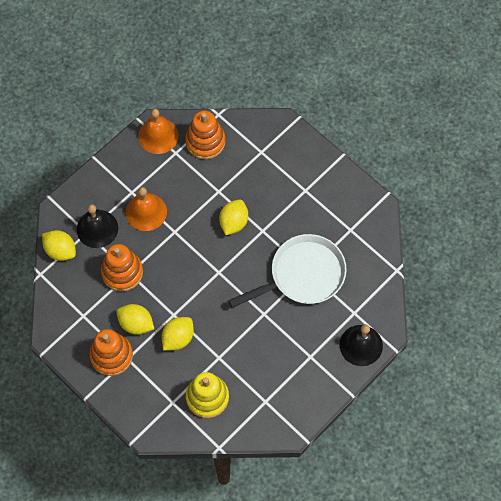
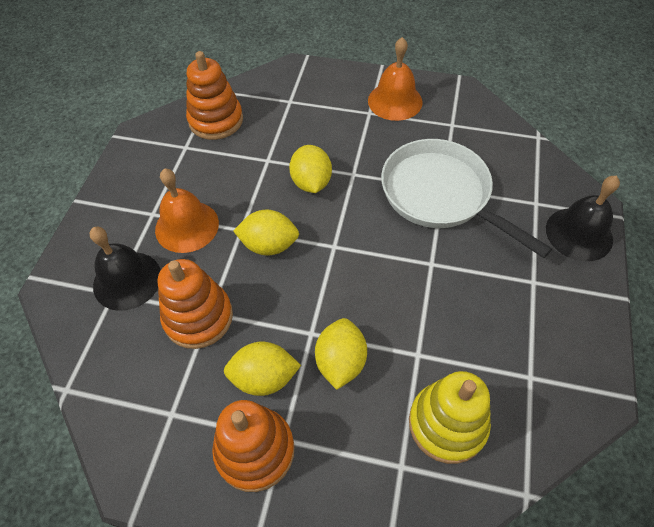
camera: 30 degrees left, 10 degrees down
yellow lemon [42,230,76,261] -> yellow lemon moved to [233,210,299,255]
orange bell [138,109,179,154] -> orange bell moved to [368,37,422,121]
white pan [229,234,347,308] -> white pan turned 75 degrees counterclockwise [381,139,552,258]

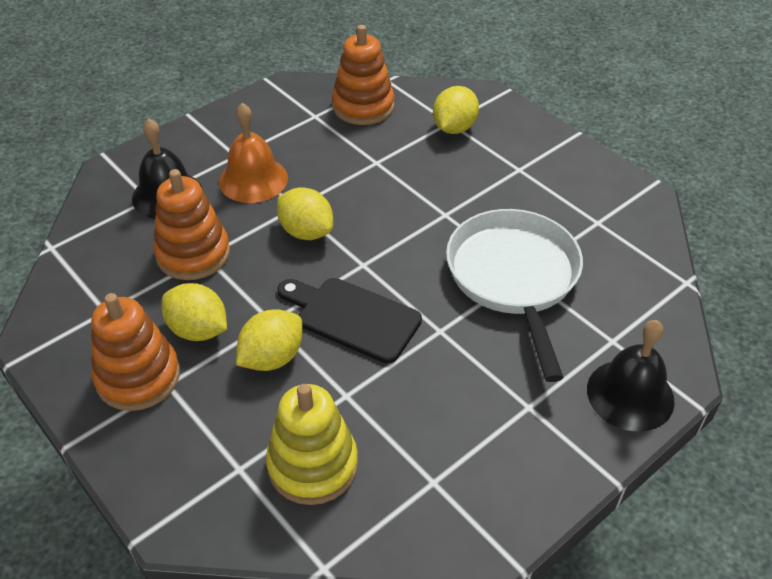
camera: 35 degrees right, 10 degrees down
yellow lemon [289,145,332,193] -> yellow lemon moved to [433,86,479,134]
orange bell [368,37,422,121] -> none
none -> black cutting board [278,278,422,363]

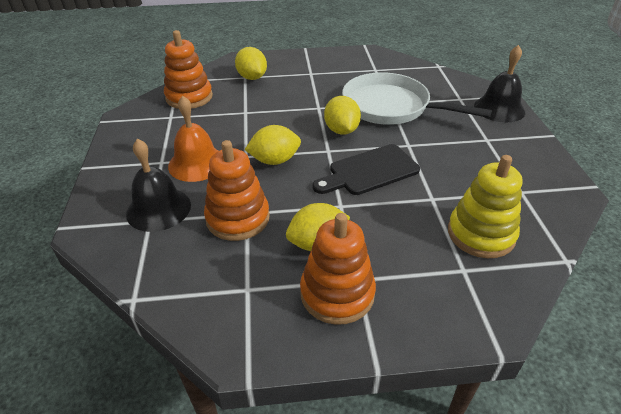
camera: 55 degrees left, 5 degrees down
yellow lemon [236,309,303,371] -> yellow lemon moved to [324,96,361,135]

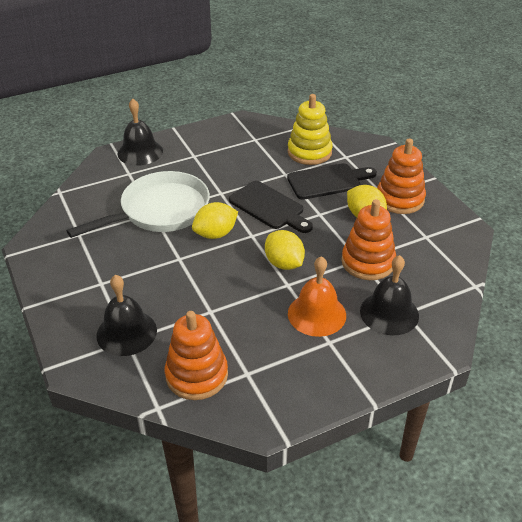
camera: 110 degrees left, 0 degrees up
yellow lemon [235,47,267,80] -> black bell [96,275,157,356]
white pan [342,72,492,125] -> white pan turned 135 degrees counterclockwise [67,171,210,238]
none -> black cutting board [287,163,377,200]

